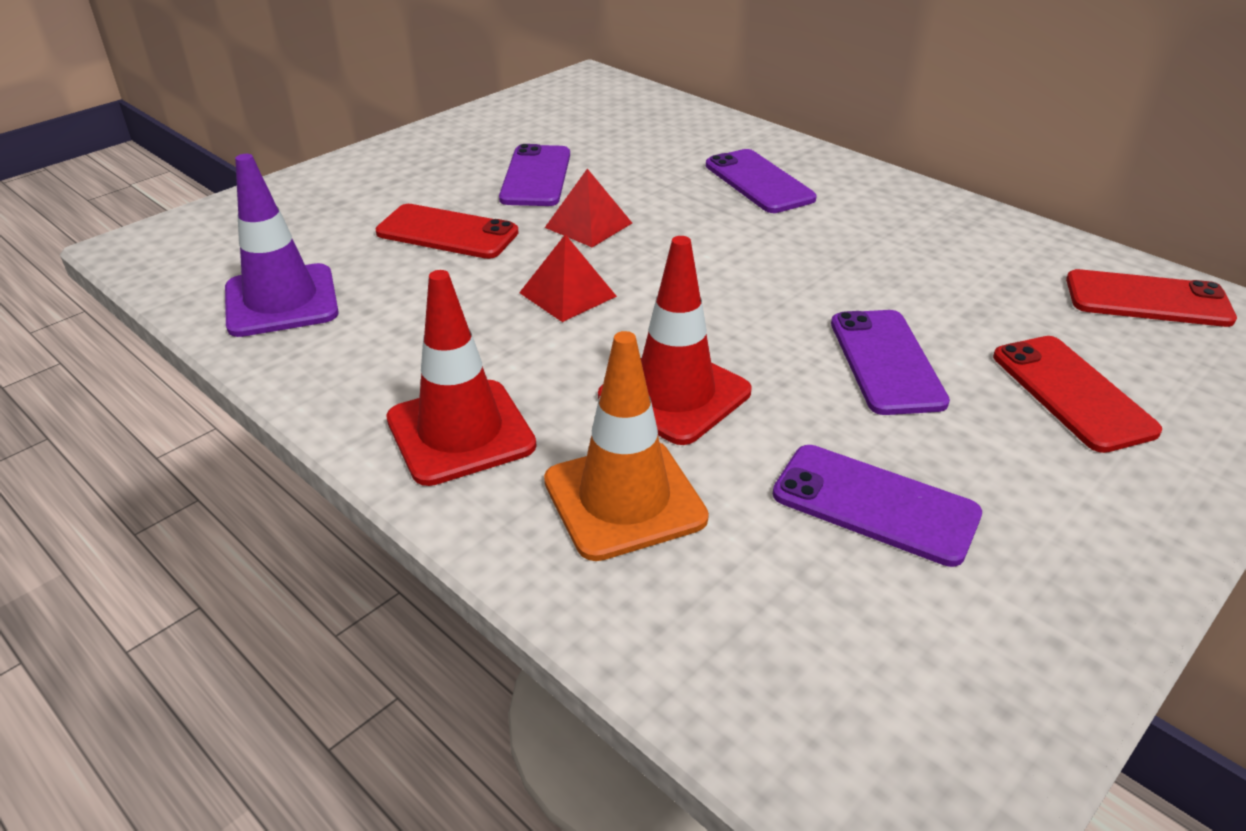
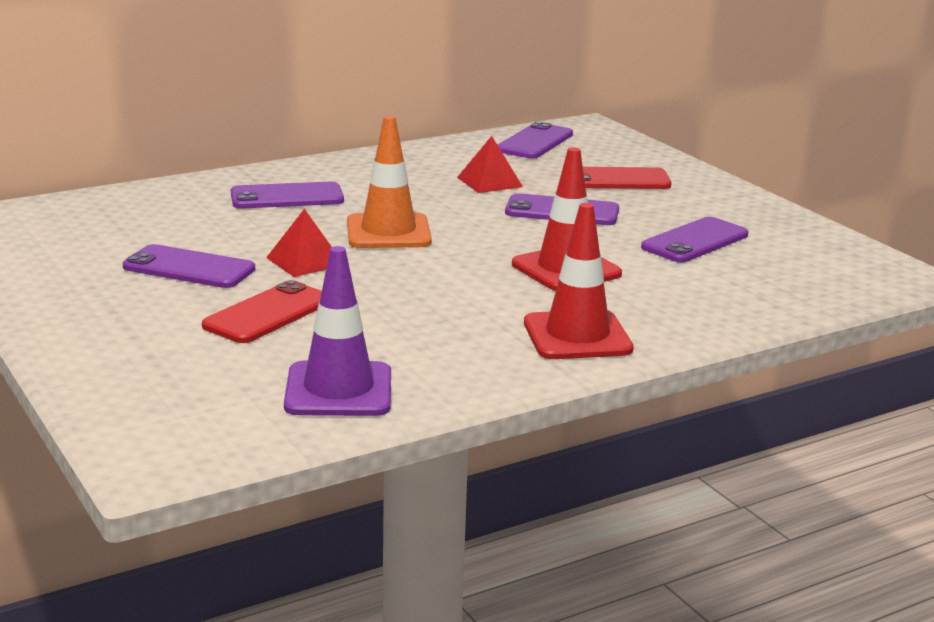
camera: 75 degrees left, 15 degrees down
red pyramid [519,234,617,322] -> red pyramid moved to [457,136,523,193]
orange traffic cone [544,331,709,561] -> orange traffic cone moved to [347,115,432,248]
red phone [1066,269,1237,327] -> purple phone [498,122,573,158]

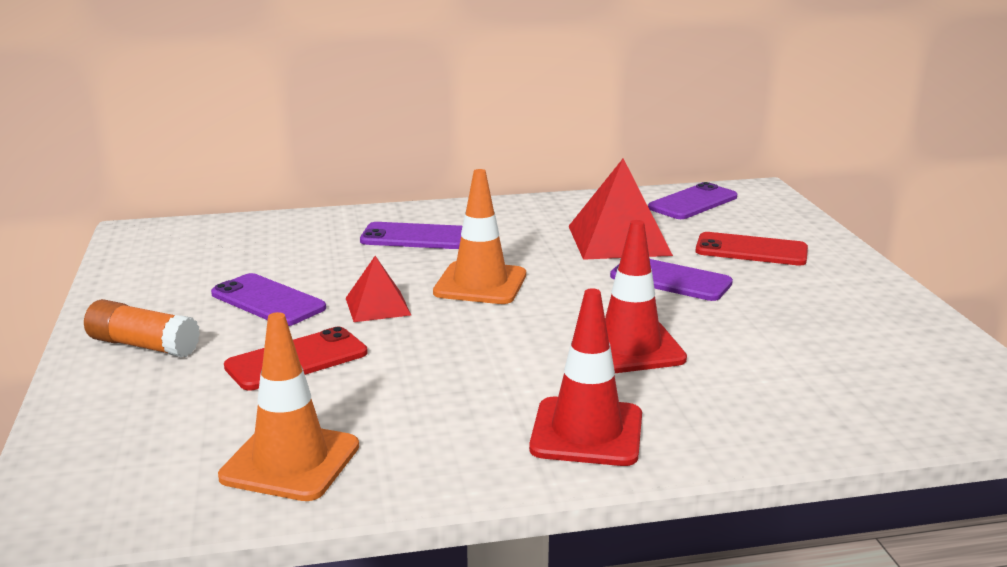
camera: 20 degrees right, 0 degrees up
purple traffic cone [284,246,391,416] -> orange traffic cone [218,312,359,501]
red pyramid [457,136,523,193] -> red pyramid [568,159,673,260], size x1.78
purple phone [641,217,748,262] -> none
none -> orange glue stick [84,299,200,357]

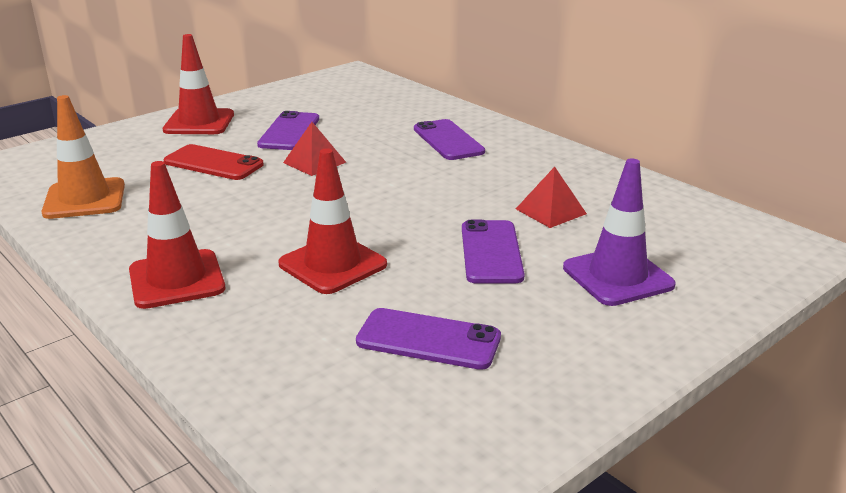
camera: 60 degrees right, 5 degrees up
orange glue stick [84,299,200,357] -> red traffic cone [163,34,234,134]
orange traffic cone [433,169,526,304] -> none
red pyramid [568,159,673,260] -> red pyramid [516,167,587,228], size x0.56
purple phone [648,182,737,219] -> purple phone moved to [356,308,501,370]
red phone [695,232,808,266] -> purple traffic cone [563,159,676,306]

